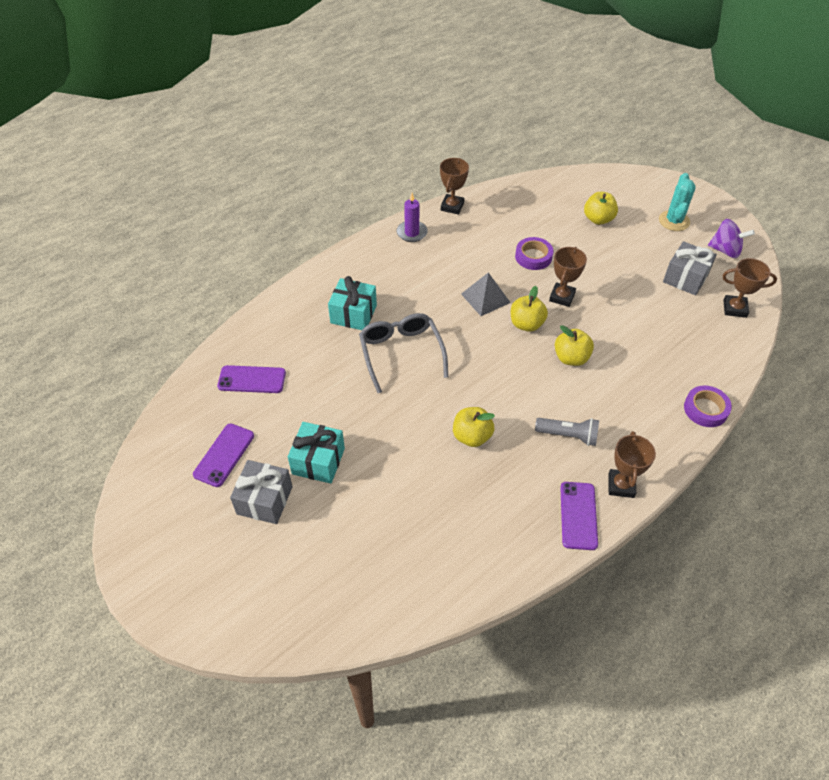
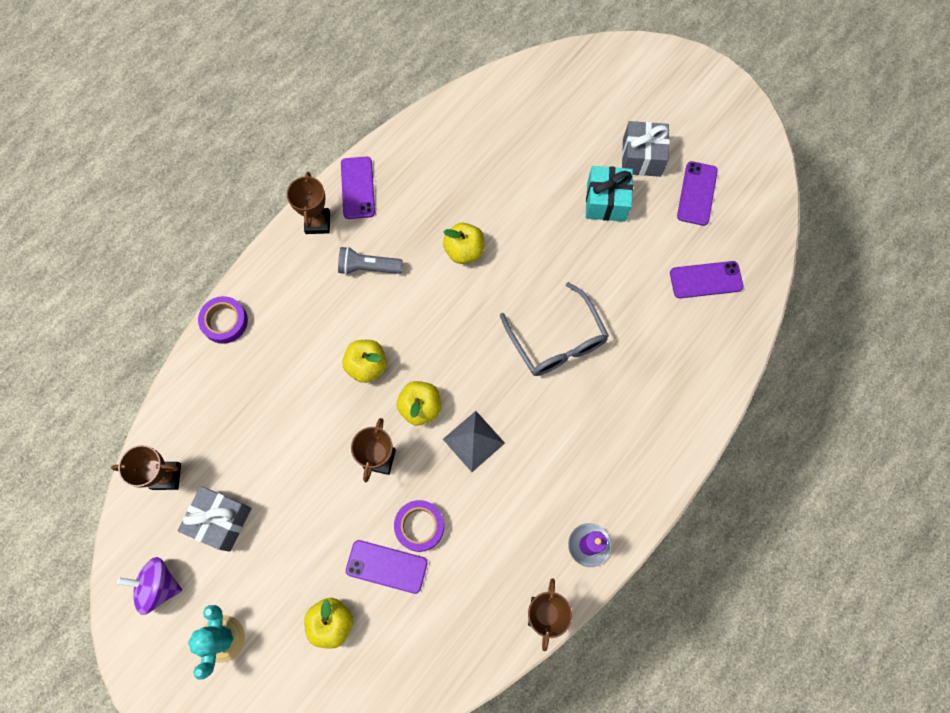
camera: 170 degrees right, 20 degrees up
turquoise gift [328,276,377,330] -> none
none -> purple phone [346,540,428,594]

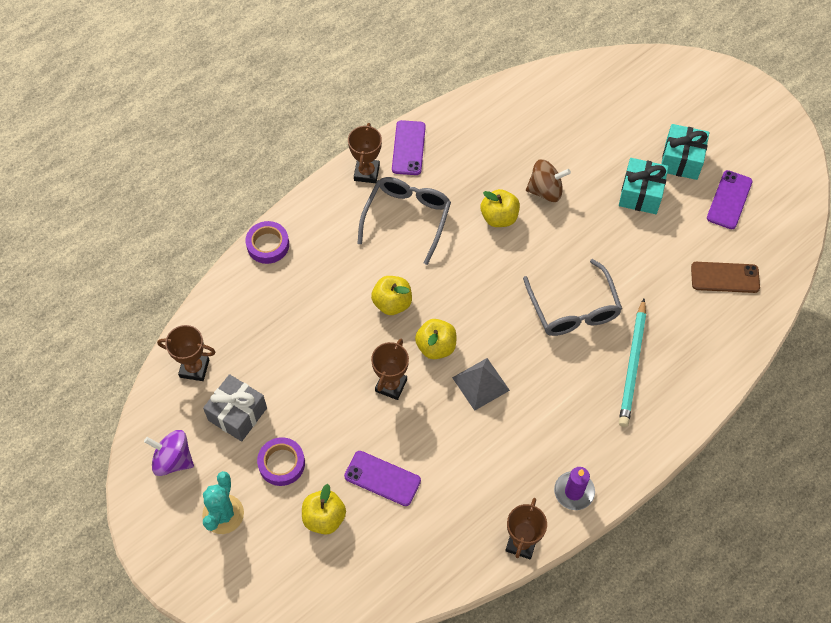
camera: 10 degrees right, 10 degrees down
grey flashlight [338,247,403,275] -> grey glasses [357,177,451,265]
purple tape [394,500,444,552] -> purple tape moved to [257,437,305,486]
grey gift [622,121,670,177] -> turquoise gift [661,124,709,180]
purple phone [670,261,744,298] -> brown phone [691,262,760,293]
none -> brown spinning top [526,159,571,202]
none -> turquoise pencil [619,299,646,427]

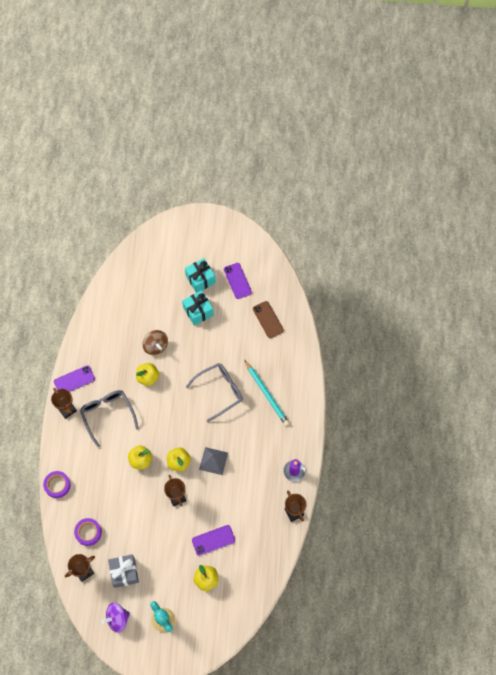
camera: 45 degrees left, 5 degrees up
purple tape [257,437,305,486] -> purple tape moved to [74,518,102,546]
purple phone [392,120,426,175] -> purple phone turned 75 degrees counterclockwise [54,365,95,392]
grey glasses [523,259,622,336] -> grey glasses turned 60 degrees counterclockwise [186,363,243,422]
brown spinning top [526,159,571,202] -> brown spinning top turned 105 degrees clockwise [143,330,168,355]
brown phone [691,262,760,293] -> brown phone turned 75 degrees counterclockwise [253,301,284,338]

